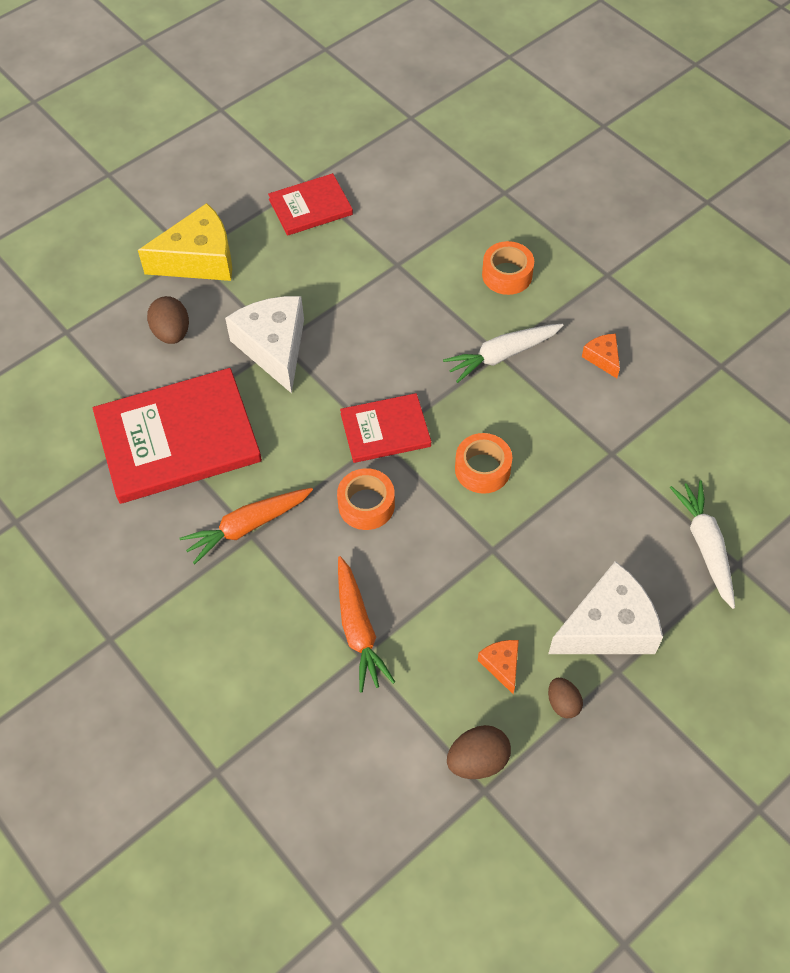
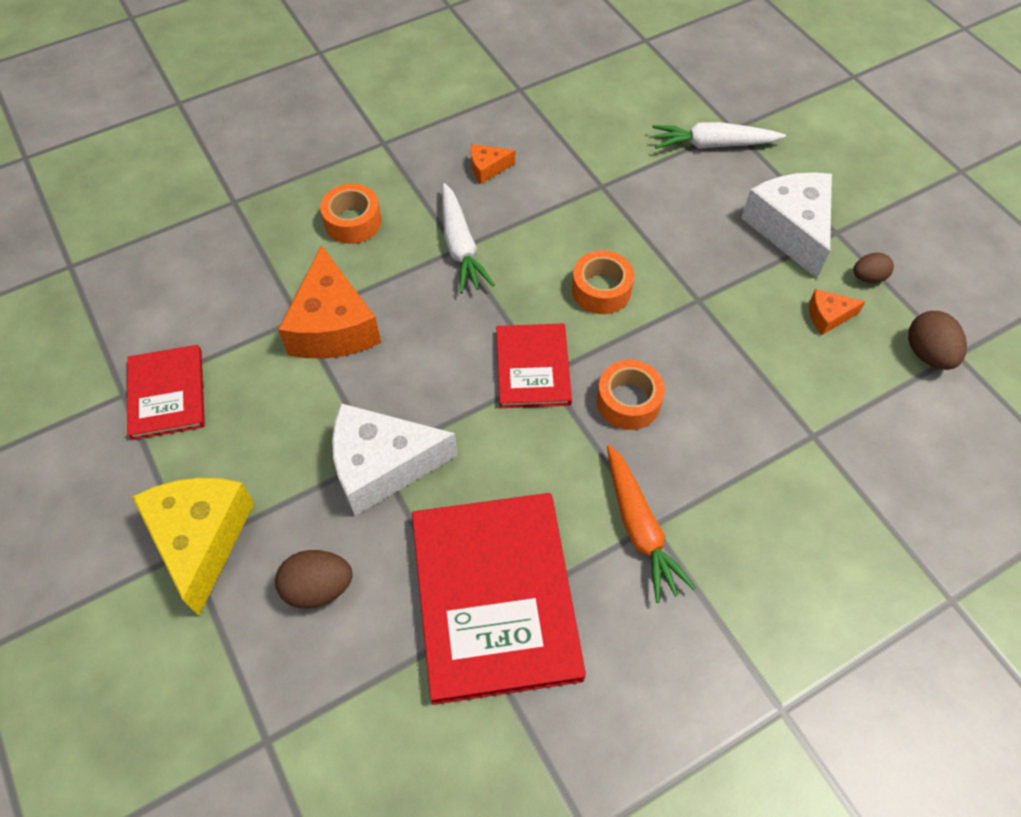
camera: 80 degrees left, 0 degrees up
orange carrot [338,556,395,693] -> none
none -> orange cheese [278,245,381,359]

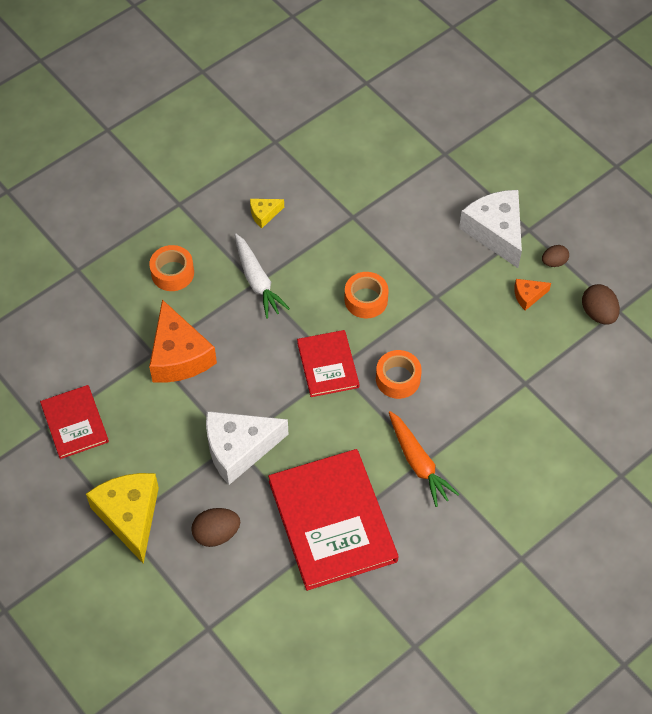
camera: 10 degrees left, 0 degrees up
orange cheese [471,144,515,184] -> yellow cheese [250,199,284,228]
white carrot [652,122,786,149] -> none

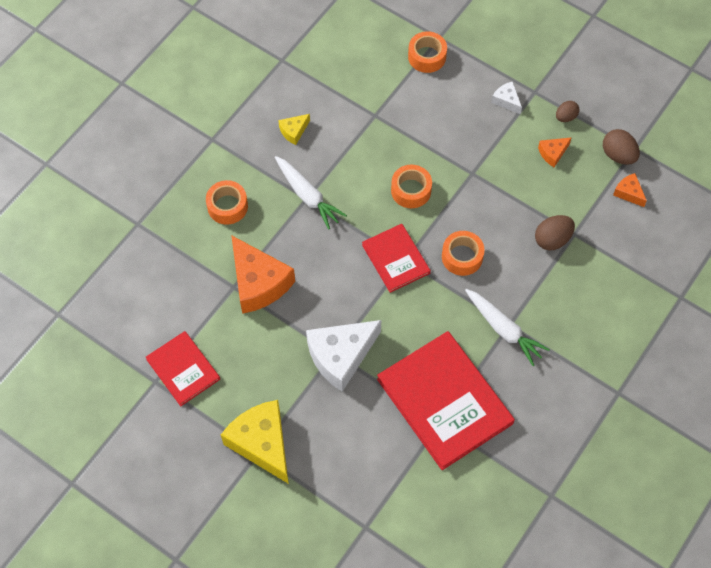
camera: 15 degrees left, 5 degrees up
brown egg [191,508,240,547] -> brown egg moved to [535,215,575,251]
orange carrot [389,411,459,507] -> white carrot [465,289,550,366]
white cheese [459,190,522,268] -> white cheese [491,81,522,114], size x0.46
none -> orange tape [408,31,447,73]
none -> orange cheese [613,173,647,207]

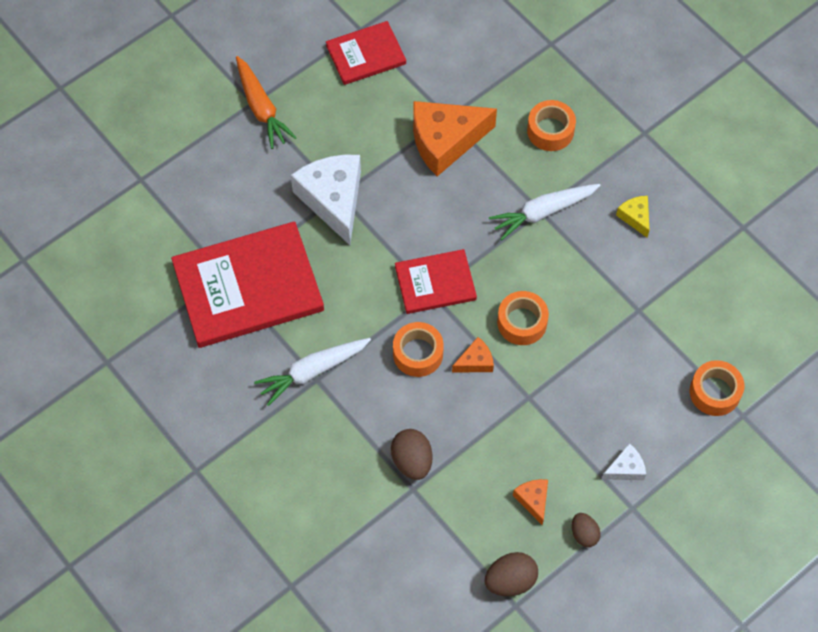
camera: 105 degrees right, 0 degrees up
yellow cheese [221,400,289,484] -> orange carrot [236,56,297,149]
orange cheese [613,173,647,207] -> orange cheese moved to [452,337,494,372]

